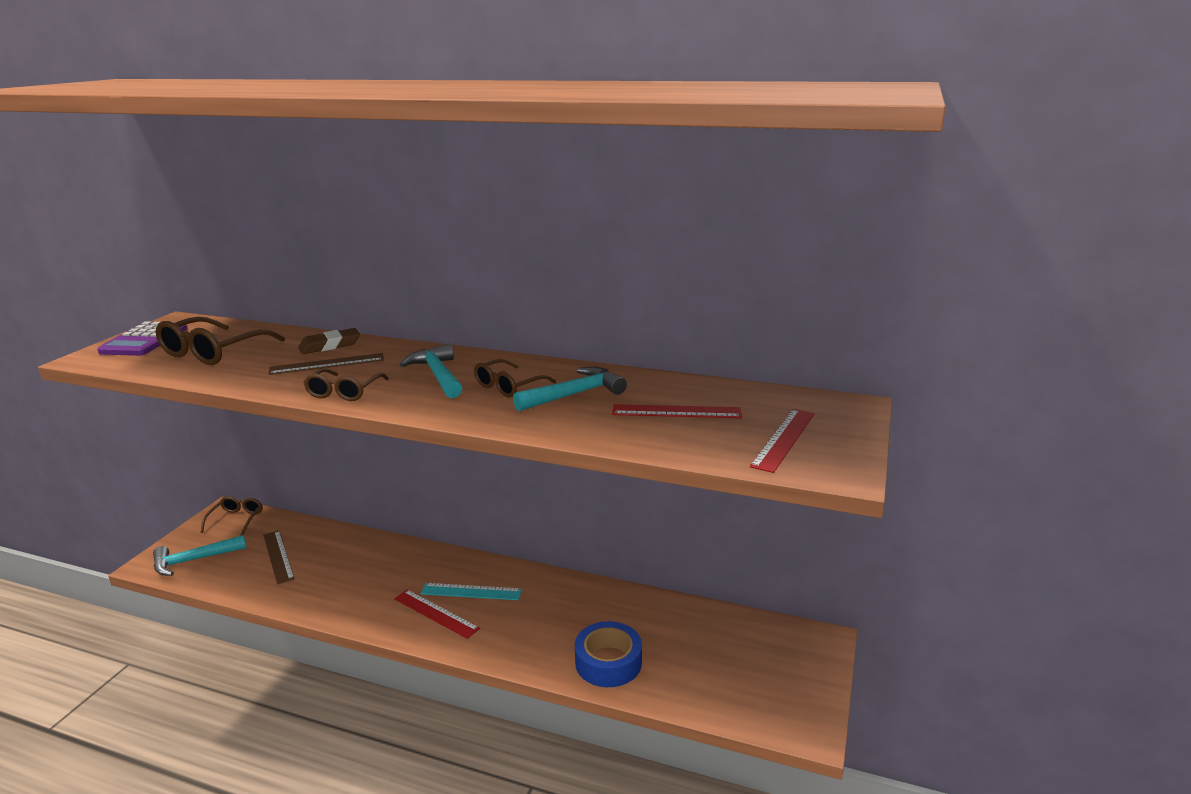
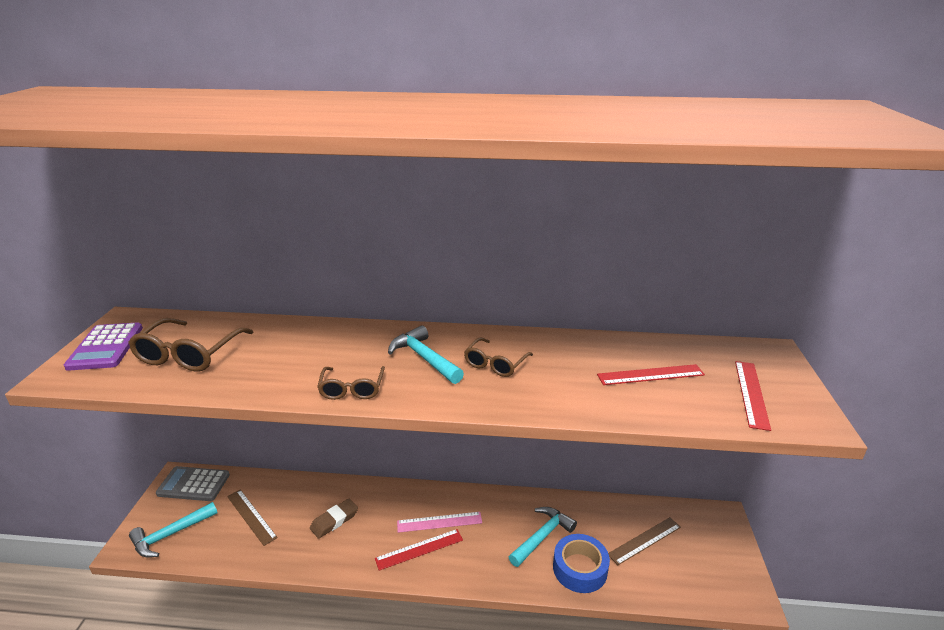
camera: 15 degrees left, 5 degrees up
brown glasses [200,496,263,536] -> grey calculator [156,466,230,501]
brown ruler [268,353,384,375] -> brown ruler moved to [608,517,681,565]
brown eraser [298,328,360,354] -> brown eraser moved to [310,499,358,539]
red ruler [394,590,480,639] -> red ruler turned 45 degrees counterclockwise [375,529,463,571]
turquoise ruler [420,583,522,600] -> pink ruler [397,512,482,533]
turquoise hammer [513,367,627,411] -> turquoise hammer moved to [509,507,577,567]

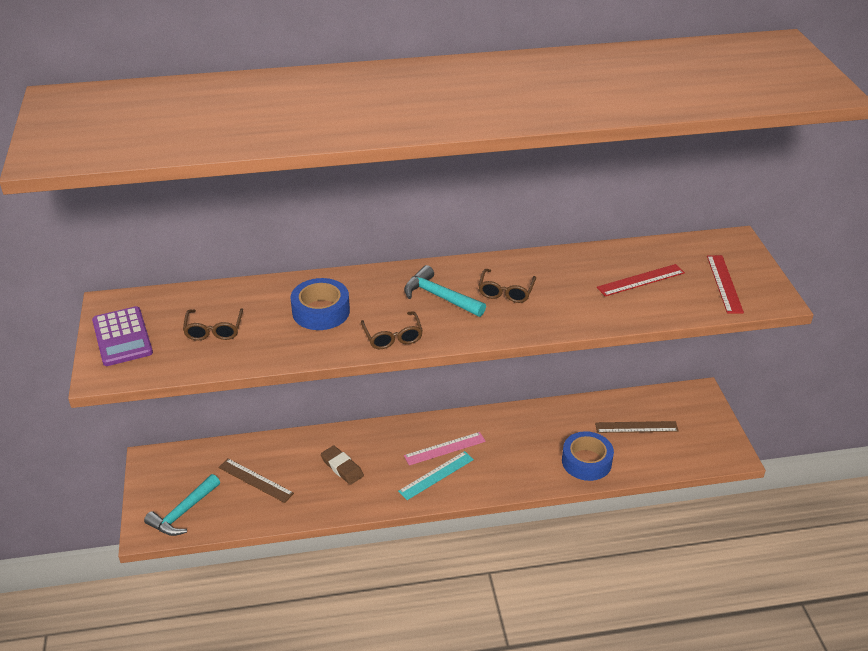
camera: 15 degrees left, 10 degrees up
brown glasses [128,318,253,372] -> brown glasses [183,308,243,341], size x0.62
grey calculator [156,466,230,501] -> none
brown eraser [310,499,358,539] -> brown eraser turned 75 degrees counterclockwise [321,445,364,485]
red ruler [375,529,463,571] -> turquoise ruler [398,451,474,500]
turquoise hammer [509,507,577,567] -> none
brown ruler [608,517,681,565] -> brown ruler turned 45 degrees clockwise [595,421,679,433]
none -> blue tape [291,278,350,330]

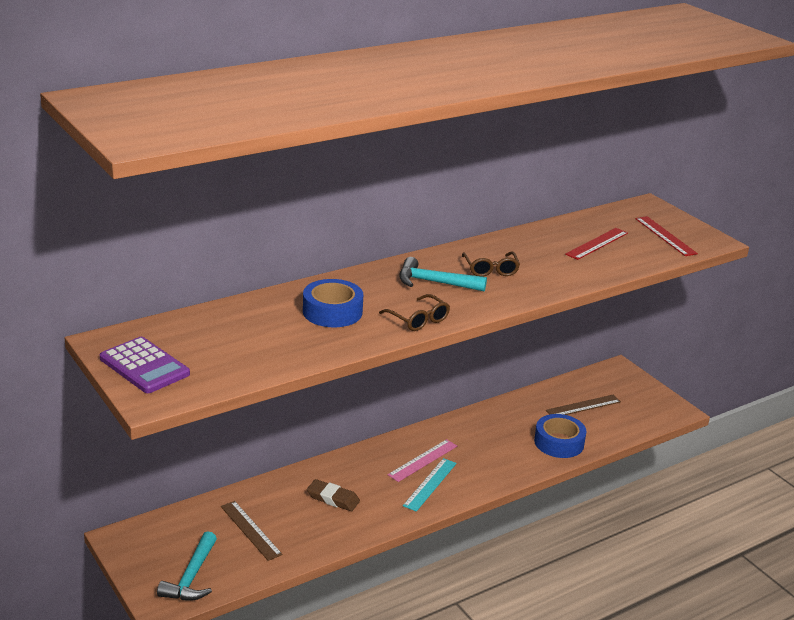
camera: 25 degrees left, 10 degrees down
brown glasses [183,308,243,341] -> none
brown ruler [218,459,294,503] -> brown ruler turned 45 degrees clockwise [221,501,282,561]

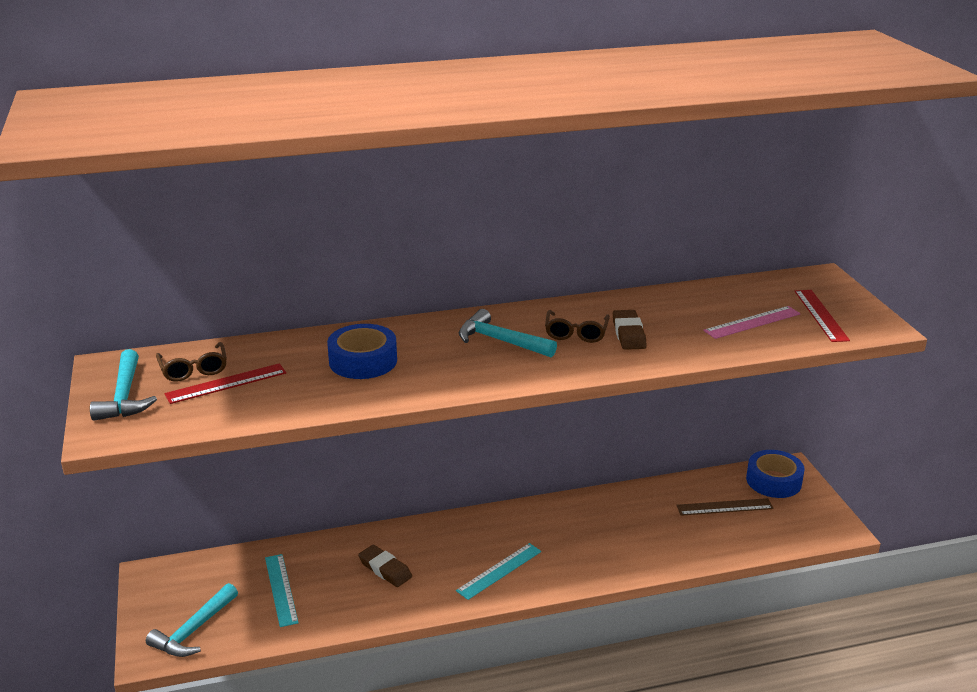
camera: 20 degrees right, 0 degrees up
purple calculator [100,337,190,393] -> turquoise hammer [90,349,157,421]
brown ruler [221,501,282,561] -> turquoise ruler [265,554,299,627]
brown glasses [379,294,450,331] -> brown glasses moved to [156,342,227,382]
pink ruler [388,439,457,482] -> pink ruler moved to [703,306,800,339]
blue tape [534,414,587,458] -> blue tape moved to [746,450,805,498]
red ruler [565,228,628,260] -> red ruler moved to [164,363,286,404]
none -> brown eraser [613,310,647,350]

